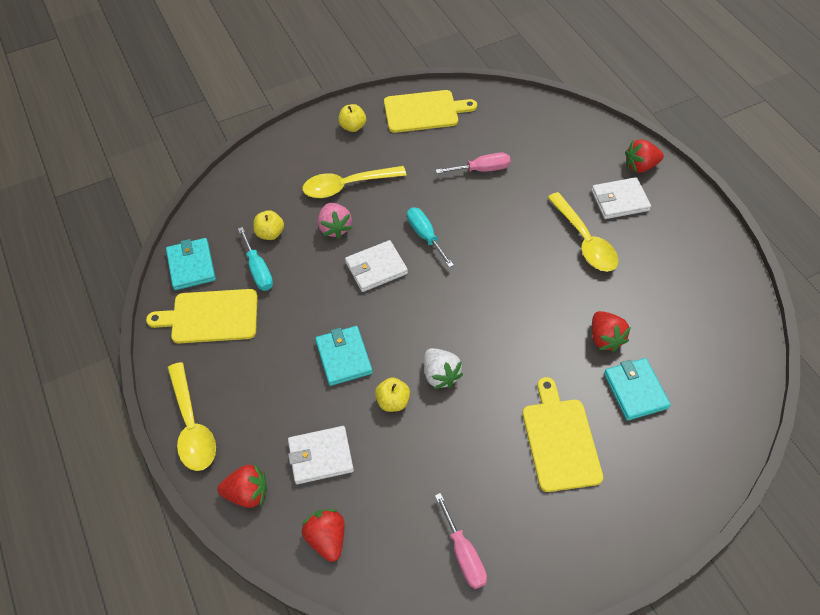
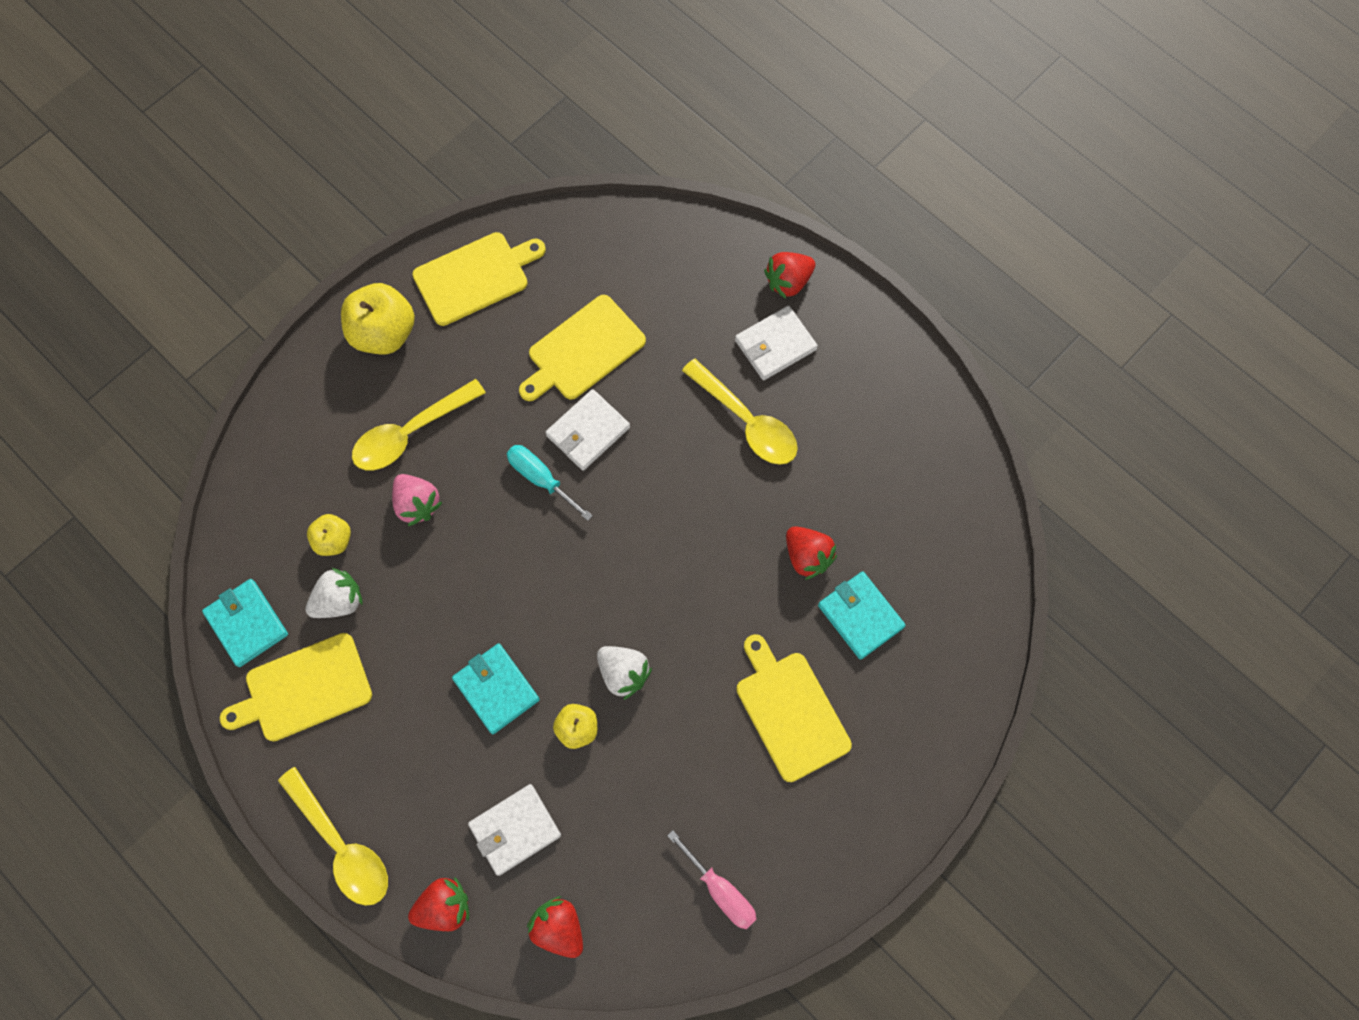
camera: 20 degrees left, 15 degrees up
turquoise screwdriver [238,227,273,291] -> white strawberry [306,568,363,618]
yellow apple [338,104,366,132] -> yellow apple [341,283,415,354], size x1.78
white wallet [345,240,408,292] -> white wallet moved to [545,389,630,471]
pink screwdriver [436,152,511,174] -> yellow cutting board [519,295,646,401]

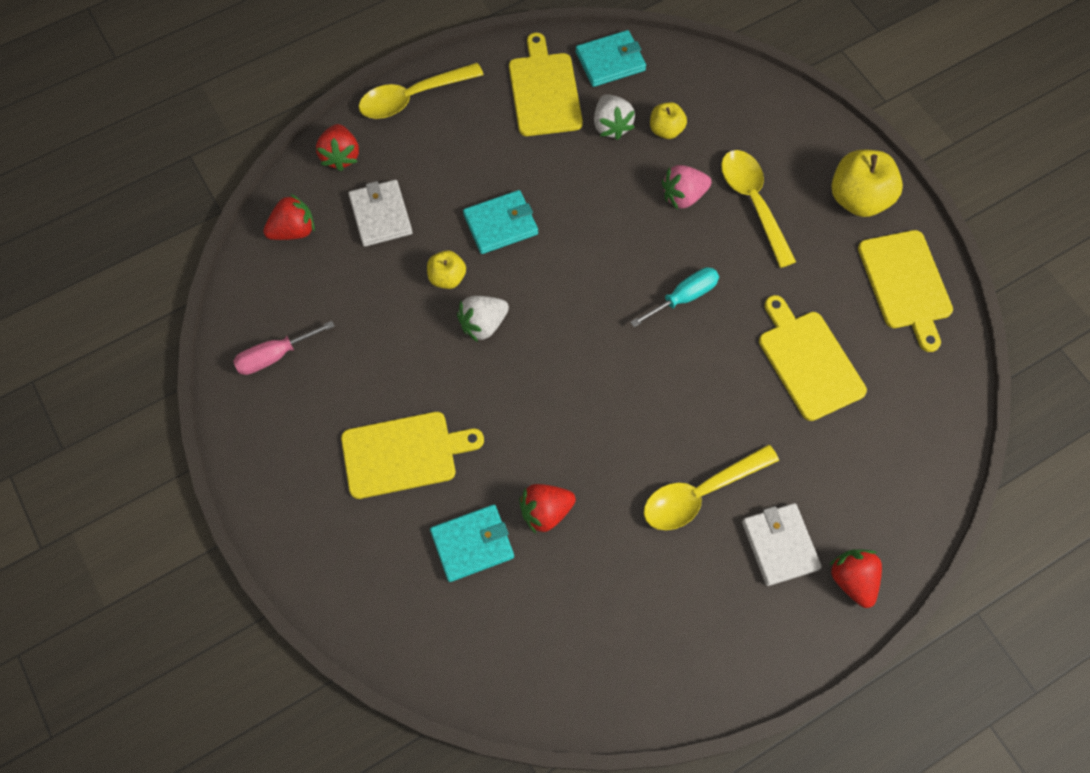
camera: 105 degrees right, 5 degrees down
white wallet [545,389,630,471] -> none

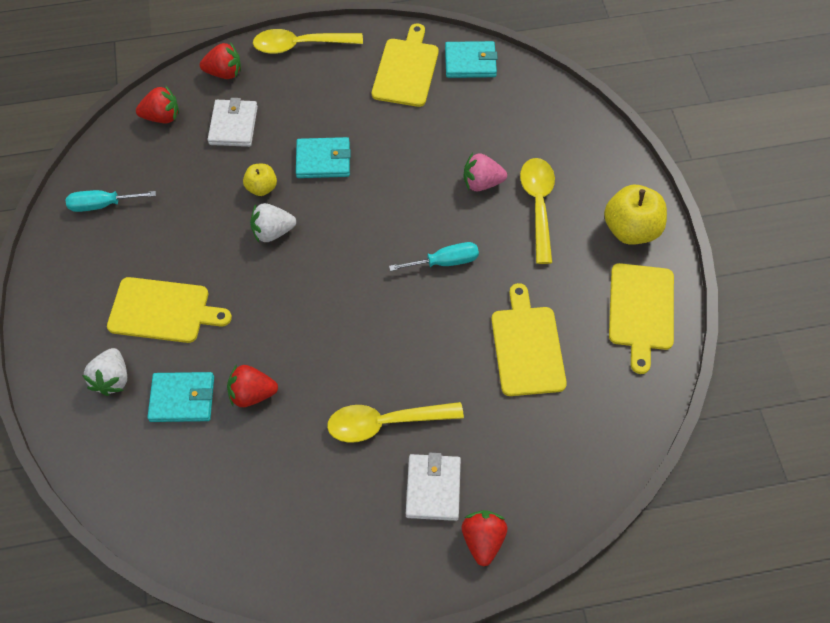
camera: 20 degrees right, 5 degrees down
pink screwdriver [233,321,335,375] -> turquoise screwdriver [66,190,156,212]
red strawberry [316,124,359,171] -> red strawberry turned 105 degrees counterclockwise [200,42,241,79]
white strawberry [594,94,635,140] -> white strawberry moved to [82,348,127,396]
yellow apple [650,102,687,139] -> none

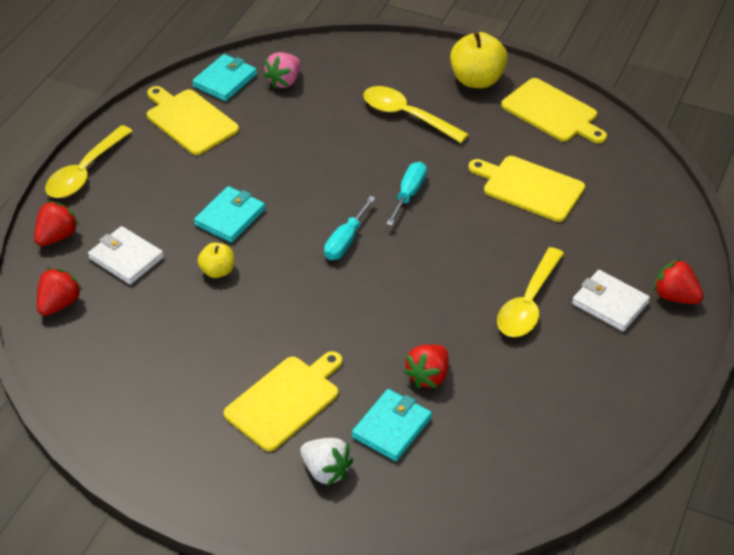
camera: 55 degrees left, 15 degrees down
turquoise screwdriver [66,190,156,212] -> turquoise screwdriver moved to [324,196,376,260]
white strawberry [250,203,296,242] -> none
pink strawberry [464,153,507,191] -> pink strawberry moved to [263,52,301,89]

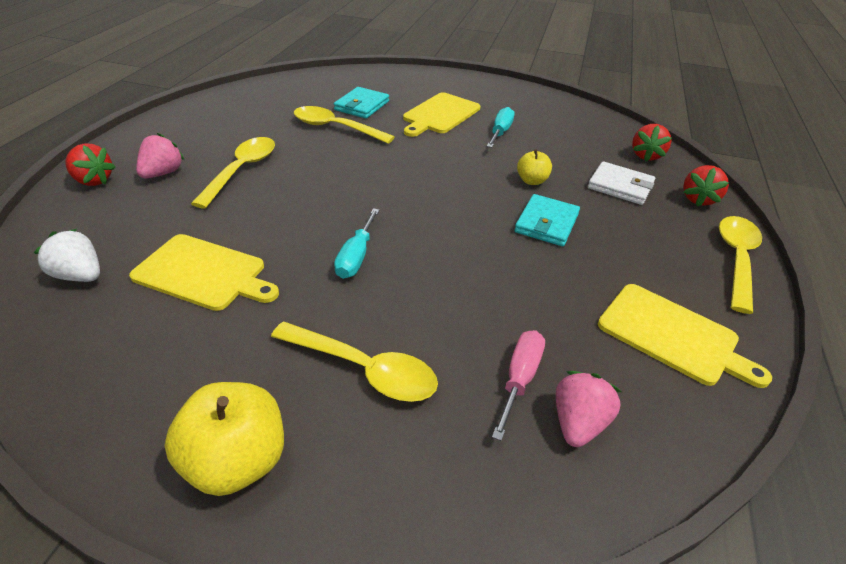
camera: 170 degrees right, 5 degrees down
turquoise wallet [192,54,257,101] -> none
white strawberry [300,438,353,486] -> white strawberry moved to [34,229,100,282]
turquoise screwdriver [324,196,376,260] -> turquoise screwdriver moved to [487,107,514,148]
red strawberry [403,344,449,388] -> yellow spoon [294,106,395,144]
yellow cutting board [501,78,607,143] -> none
white wallet [572,270,650,332] -> pink strawberry [136,133,184,178]
none -> pink screwdriver [492,330,545,441]

